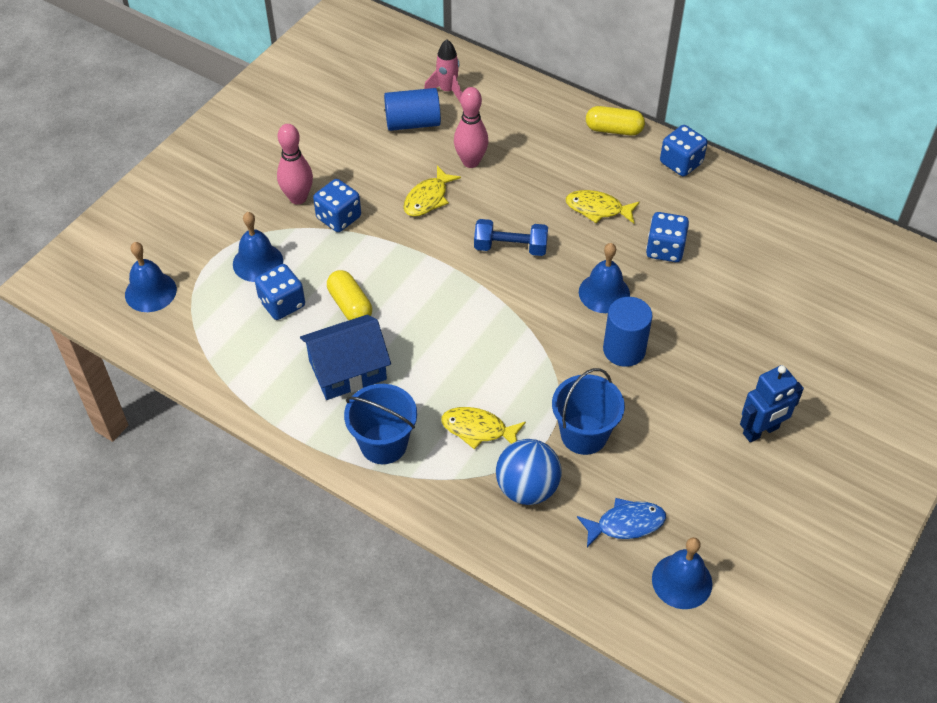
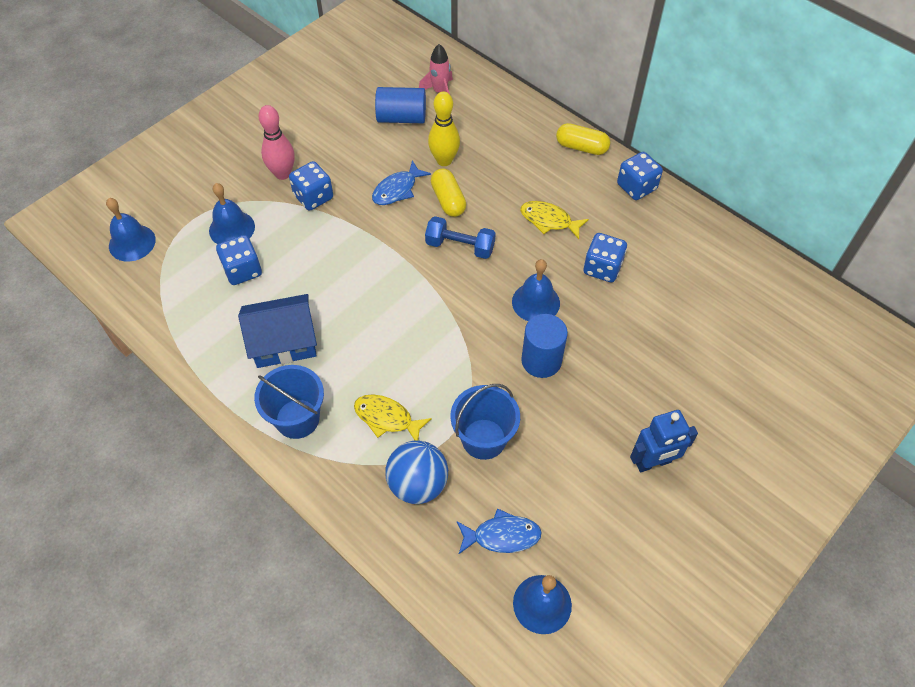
camera: 10 degrees right, 5 degrees up
yellow capsule [327,270,372,320] -> yellow capsule moved to [431,169,466,217]
yellow fish [403,166,461,217] -> blue fish [372,160,431,205]
pink bowling pin [454,87,488,168] -> yellow bowling pin [428,92,460,166]

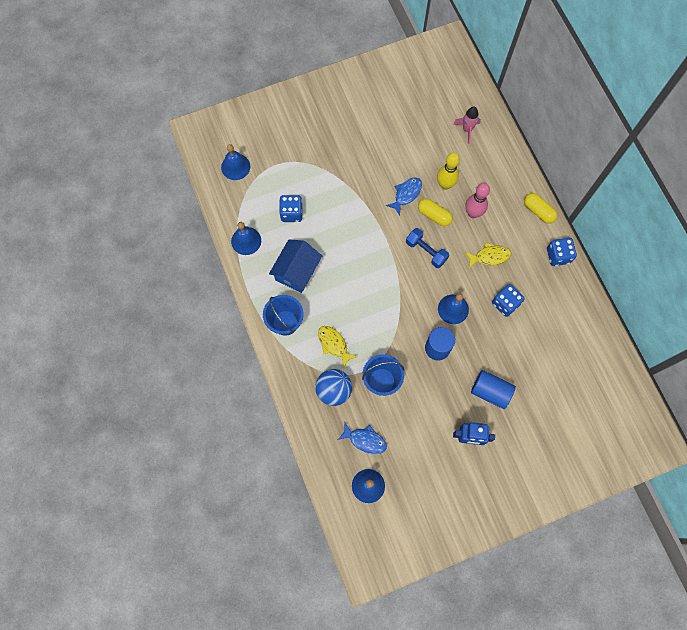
camera: 25 degrees right, 15 degrees up
blue bell [209,183,255,244] -> blue bell moved to [231,222,261,255]
blue house [238,294,317,368] -> blue house turned 75 degrees counterclockwise [269,240,322,293]
pink bowling pin [259,105,295,180] -> pink bowling pin moved to [465,183,490,218]
blue dice [289,161,333,211] -> none
blue fish [372,160,431,205] -> blue fish turned 150 degrees clockwise [386,177,422,215]
blue cylinder [375,87,426,123] -> blue cylinder moved to [471,370,516,409]
yellow capsule [431,169,466,217] -> yellow capsule turned 60 degrees counterclockwise [418,198,453,226]
yellow fish [520,201,589,239] -> yellow fish turned 120 degrees clockwise [465,243,511,268]

